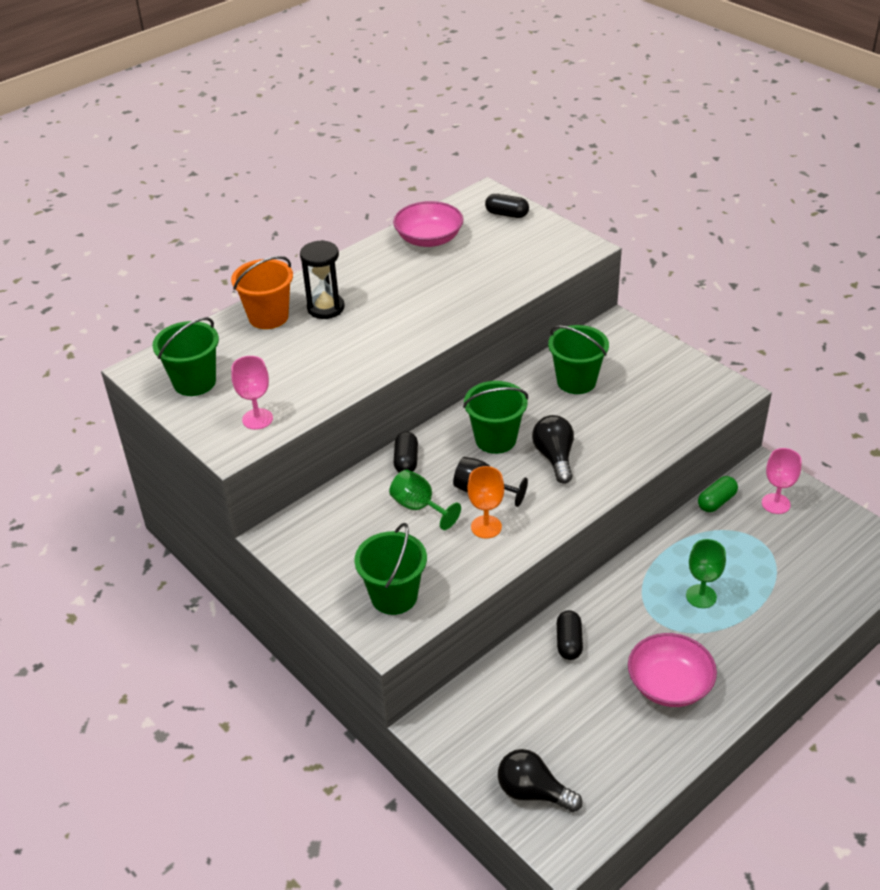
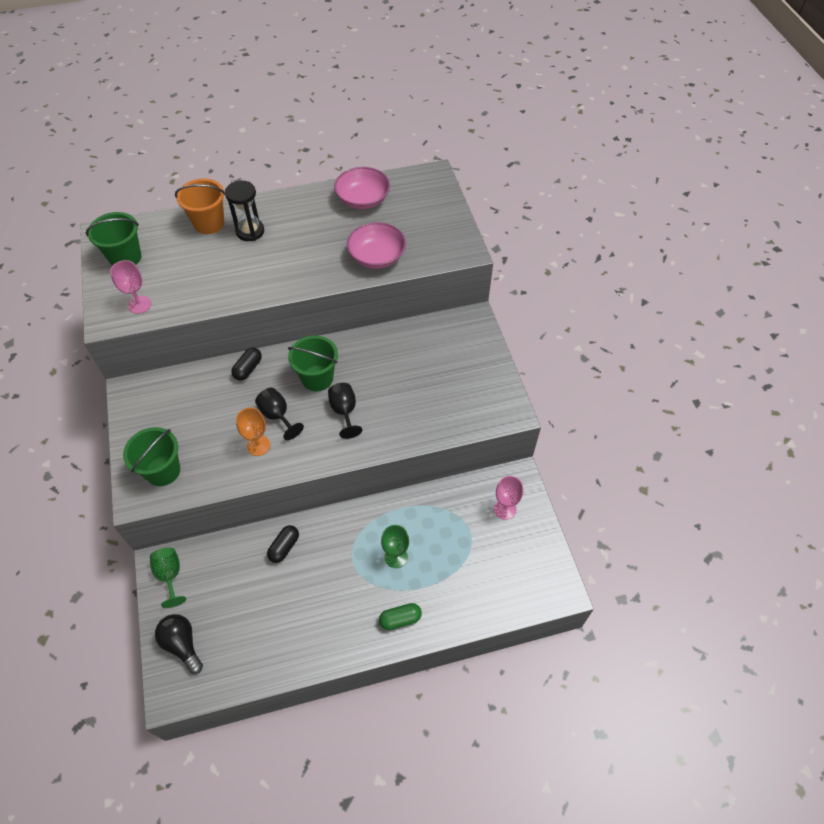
camera: 25 degrees right, 15 degrees up
green goblet [389,470,461,530] -> green goblet moved to [150,548,186,608]
black capsule [485,194,529,218] -> none
black light bulb [532,415,574,484] -> black goblet [328,383,362,439]
green bucket [548,325,609,394] -> none
pink bowl [628,633,717,707] -> pink bowl moved to [347,222,406,269]
green capsule [698,476,738,512] -> green capsule moved to [379,603,422,630]

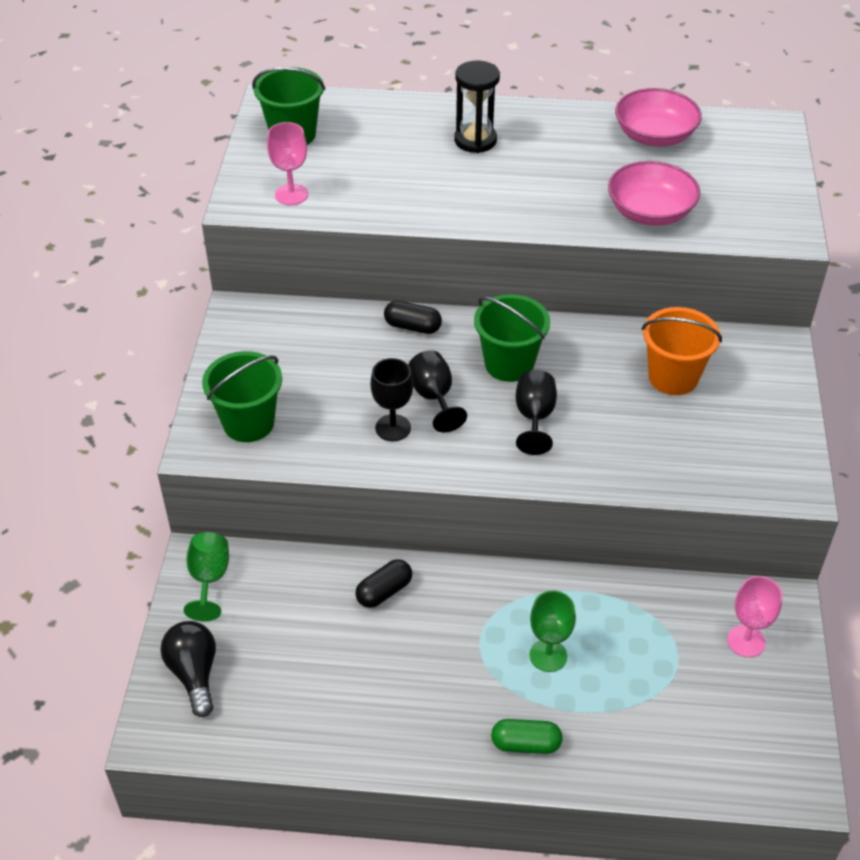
camera: 20 degrees right, 10 degrees down
orange bucket [175,178,225,234] -> orange bucket moved to [642,307,722,395]
black capsule [231,348,262,381] -> black capsule turned 60 degrees clockwise [384,301,442,334]
orange goblet [236,408,270,456] -> black goblet [370,358,413,441]

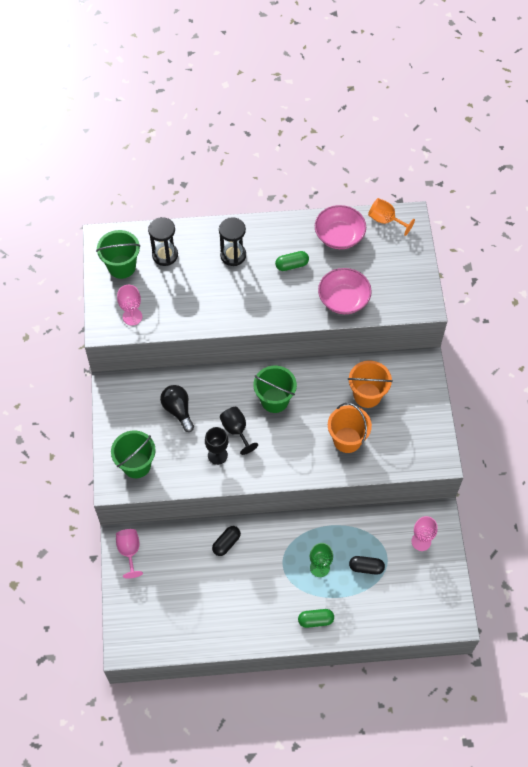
camera: 10 degrees left, 15 degrees up
black light bulb [161,621,216,717] -> black light bulb moved to [160,385,194,432]
green goblet [184,532,229,621] -> pink goblet [116,529,143,579]
black capsule [384,301,442,334] -> black capsule moved to [349,556,385,575]
black goblet [516,370,557,455] -> none
none -> black hourglass [148,217,178,266]
none -> green capsule [275,251,309,271]
none -> orange bucket [328,403,372,453]
none -> orange goblet [368,198,415,236]

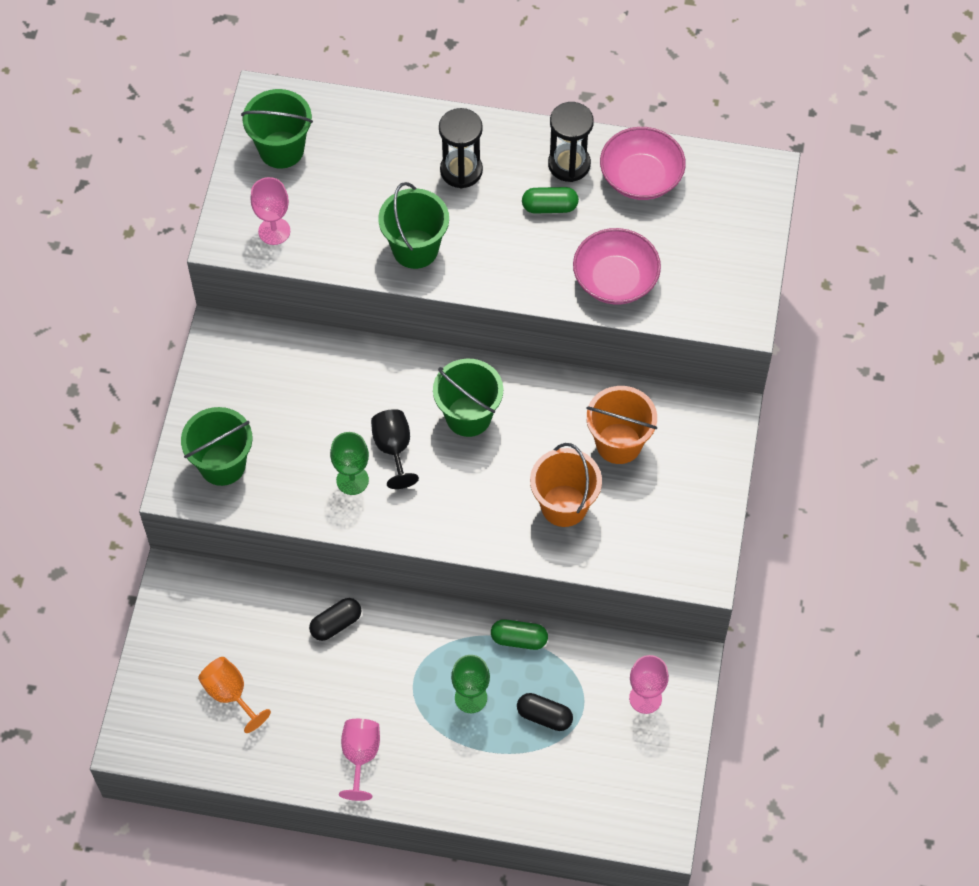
camera: 15 degrees right, 0 degrees up
pink goblet [116,529,143,579] -> pink goblet moved to [339,719,380,801]
black hourglass [148,217,178,266] -> black hourglass moved to [548,102,594,182]
black light bulb [160,385,194,432] -> none
black goblet [205,427,228,465] -> green goblet [330,432,369,495]
green capsule [298,609,334,628] -> green capsule moved to [491,619,548,650]
orange goblet [368,198,415,236] -> orange goblet moved to [198,657,271,733]
none -> green bucket [378,182,449,269]

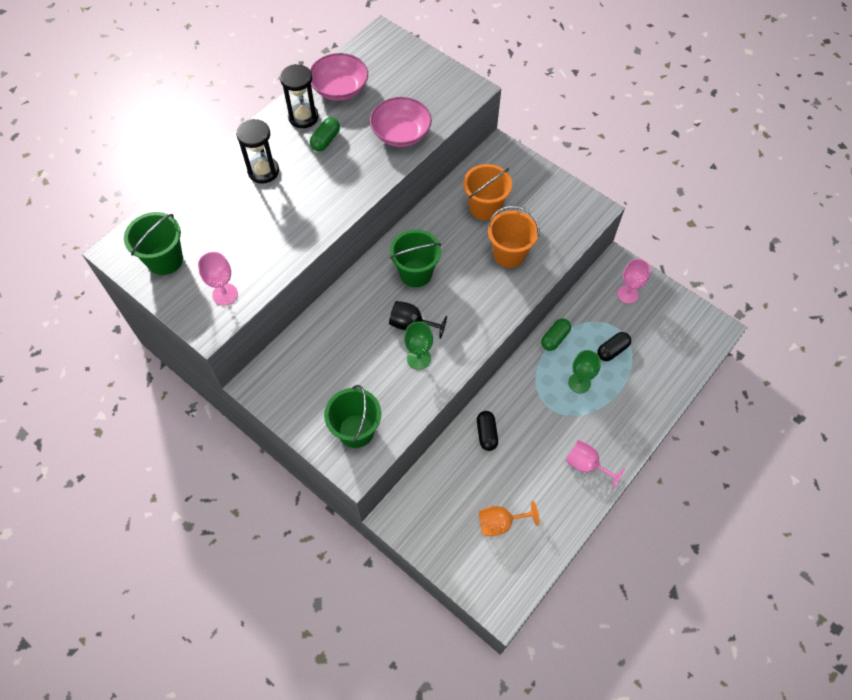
camera: 60 degrees left, 0 degrees up
green bucket [378,182,449,269] -> none

